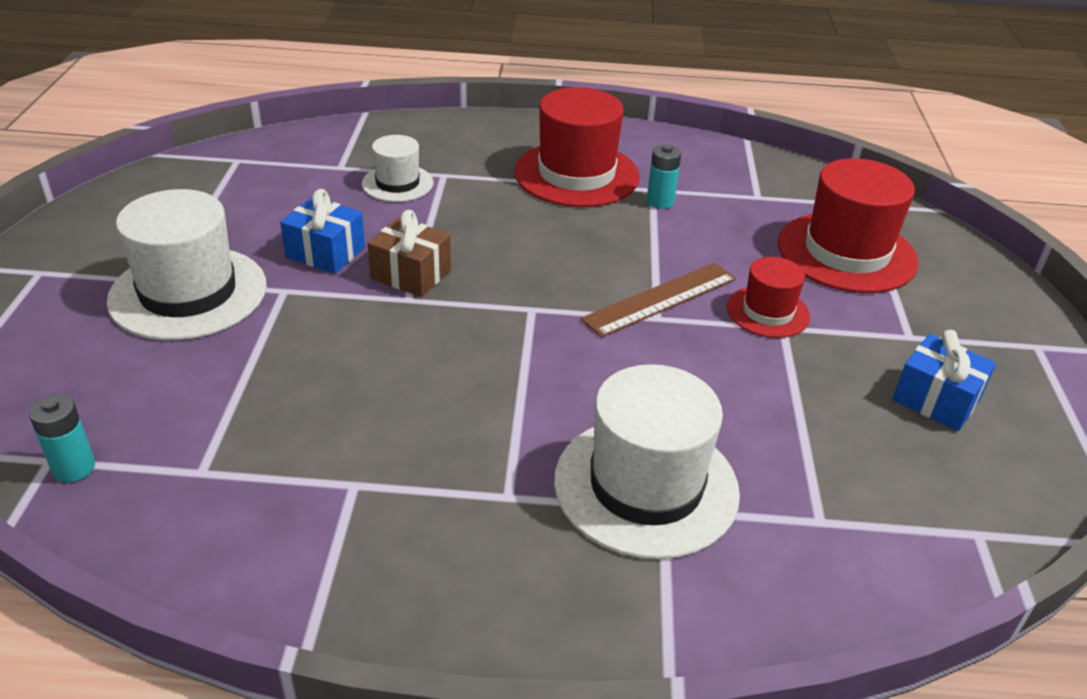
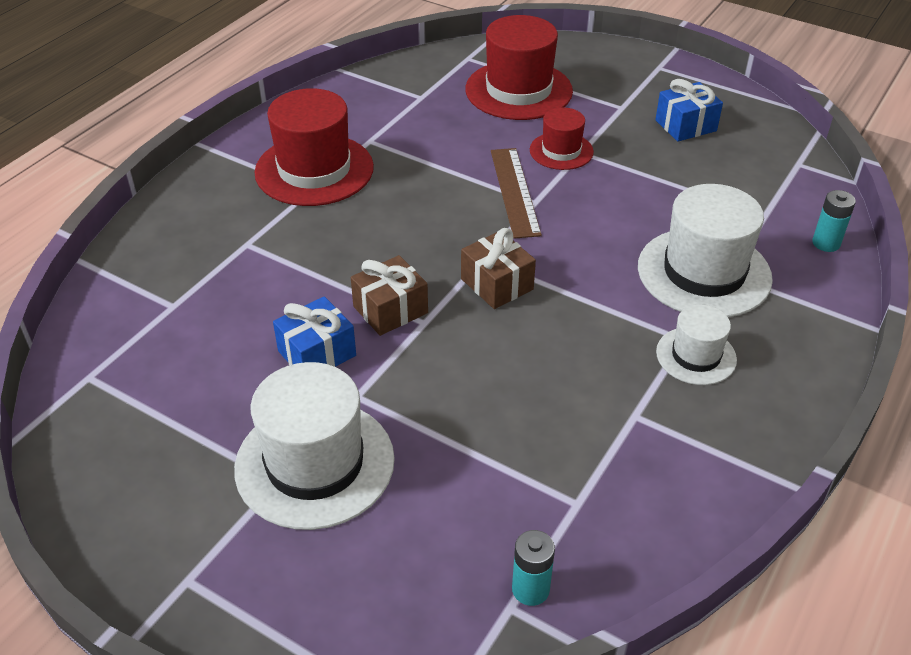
camera: 60 degrees left, 5 degrees up
white hat [362,135,433,202] -> white hat moved to [656,304,737,385]
turquoise battery [647,144,681,209] -> turquoise battery moved to [812,190,856,252]
none -> brown gift [461,228,536,309]

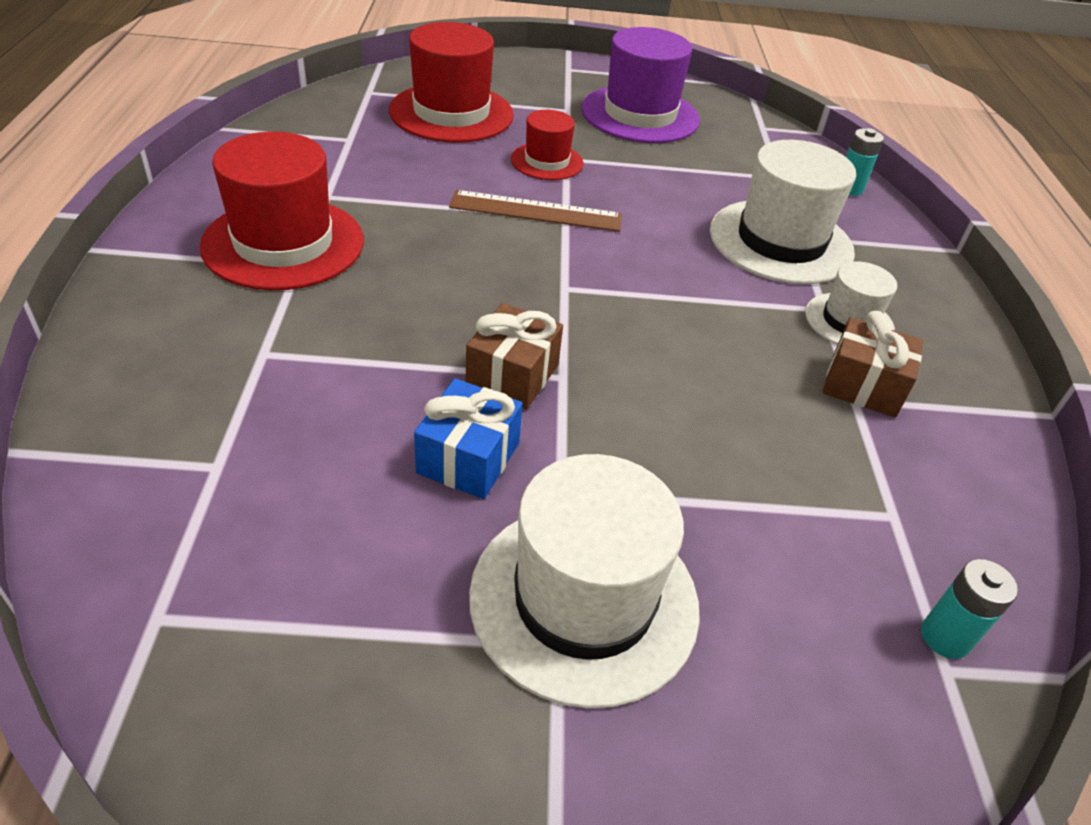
camera: 35 degrees left, 0 degrees up
brown gift [461,228,536,309] -> brown gift moved to [822,311,923,418]
brown ruler [491,148,542,239] -> brown ruler turned 45 degrees counterclockwise [449,190,622,232]
blue gift [655,79,723,142] -> purple hat [581,27,700,143]

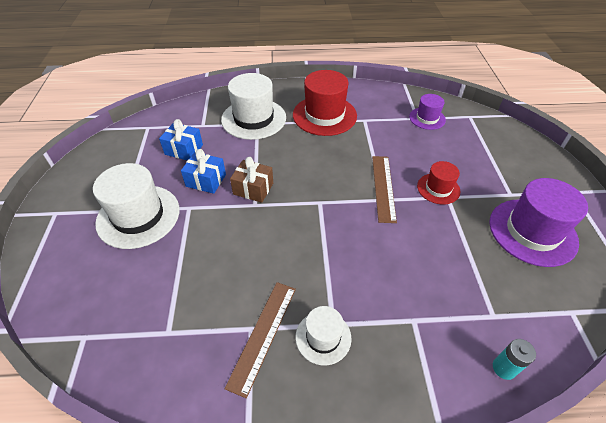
camera: 90 degrees right, 5 degrees up
red hat [389,22,514,143] -> none
white hat [710,140,856,284] -> white hat moved to [221,73,286,140]
brown gift [822,311,923,418] -> brown ruler [224,282,296,398]
turquoise battery [921,559,1018,659] -> none
none -> blue gift [159,119,203,160]
none -> purple hat [409,94,446,130]

